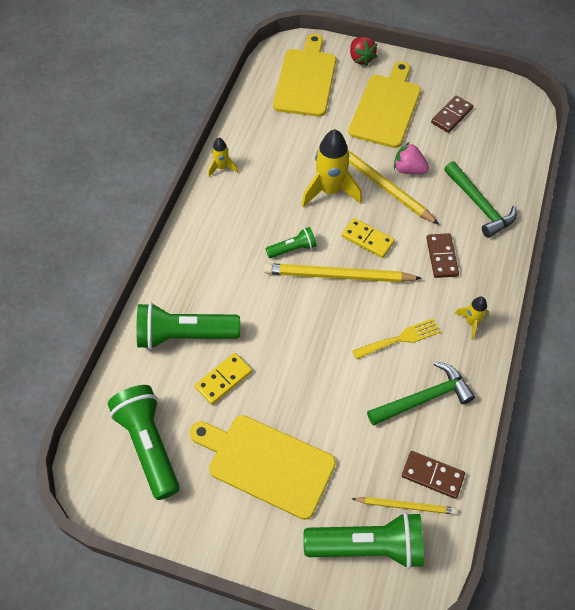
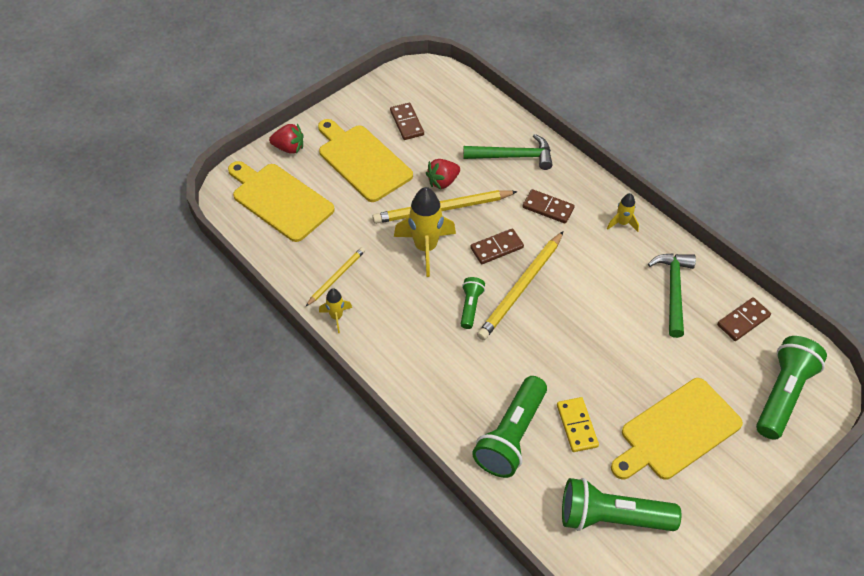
camera: 60 degrees left, 5 degrees down
yellow domino [342,218,395,258] -> brown domino [470,228,524,264]
yellow fork [352,318,441,359] -> none
yellow pencil [352,497,457,515] -> yellow pencil moved to [306,247,365,306]
pink strawberry [394,142,429,174] -> red strawberry [426,159,460,190]

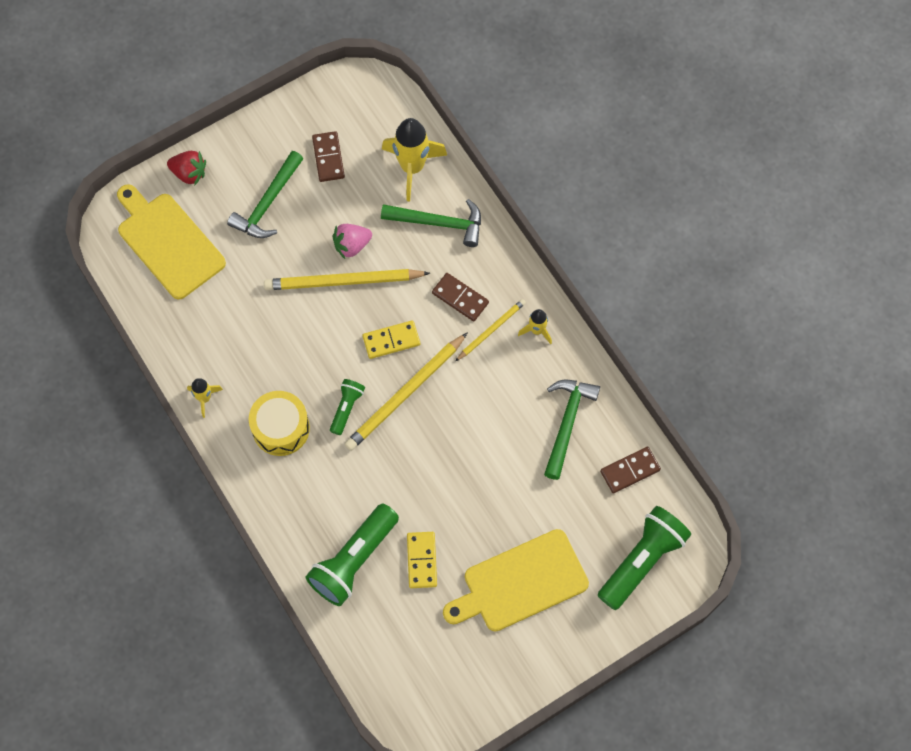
camera: 10 degrees right, 15 degrees up
yellow pencil [306,247,365,306] -> yellow pencil moved to [456,299,526,361]
yellow cutting board [318,119,413,202] -> green hammer [227,151,303,238]
yellow rocket [394,187,456,277] -> yellow rocket moved to [382,118,447,201]
red strawberry [426,159,460,190] -> pink strawberry [332,224,372,259]
brown domino [470,228,524,264] -> yellow domino [362,320,420,359]
green flashlight [562,478,681,531] -> none
none -> yellow drum [249,391,310,456]

